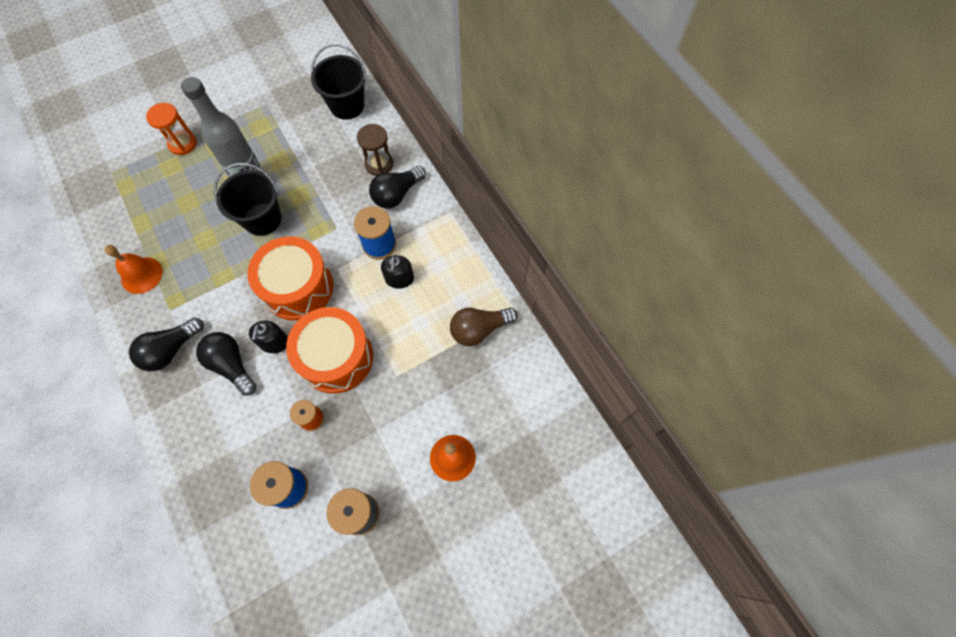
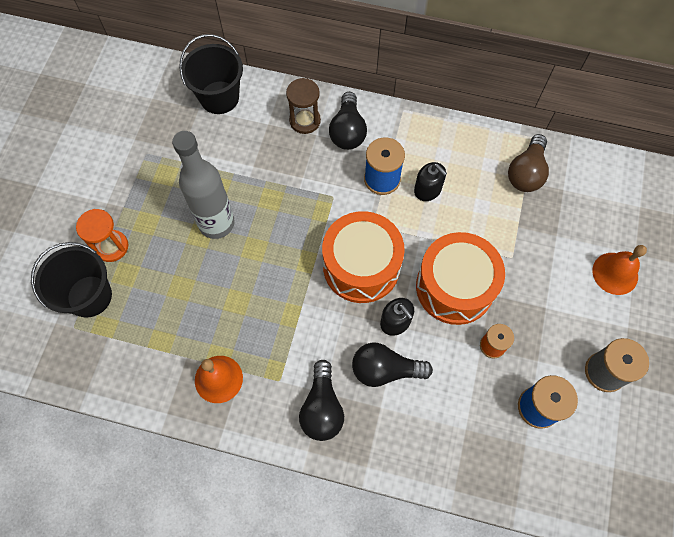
camera: 45 degrees left, 0 degrees up
black bucket [214,163,281,236] -> black bucket moved to [31,242,112,318]

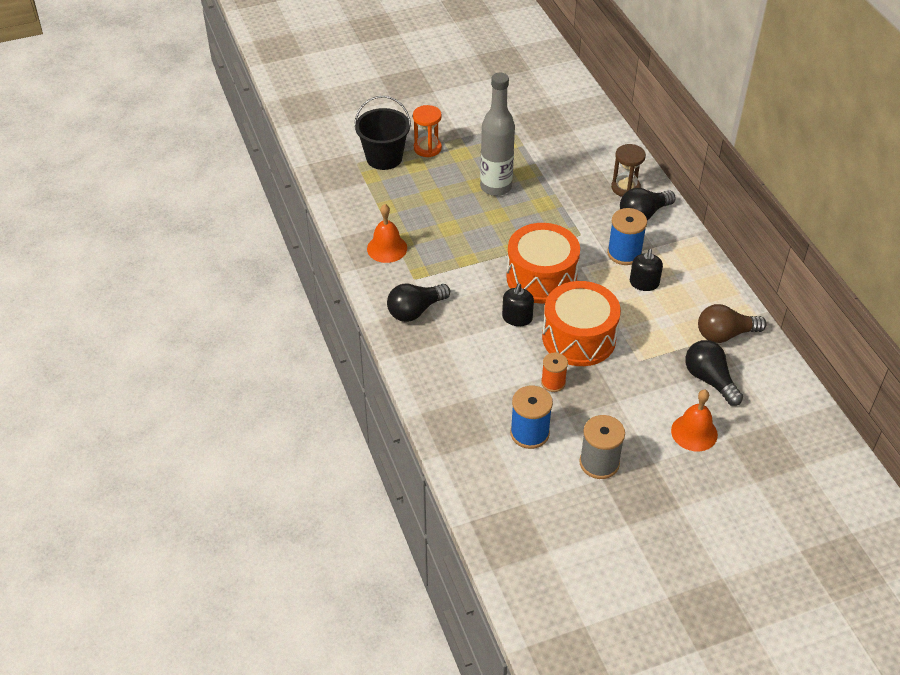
camera: 55 degrees right, 20 degrees down
black bucket [179,34,243,114] -> none
black light bulb [352,342,433,387] -> black light bulb moved to [685,340,743,406]

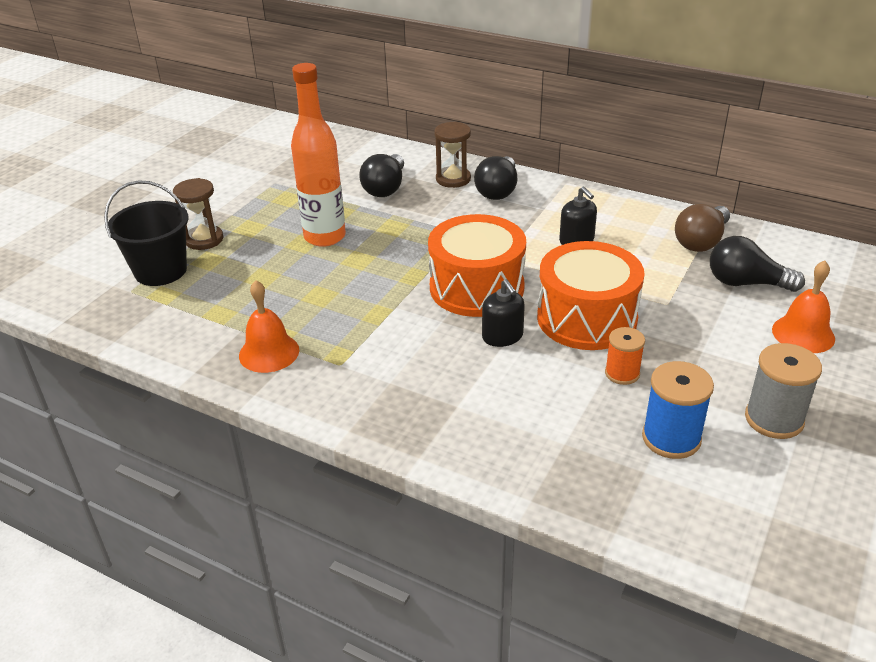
camera: 40 degrees left, 10 degrees down
black light bulb [387,284,450,322] -> black light bulb moved to [359,154,404,197]
orange hourglass [413,105,442,157] -> brown hourglass [173,178,223,250]
grey bottle [480,73,515,196] -> orange bottle [291,63,346,247]
blue spool [607,208,647,265] -> none

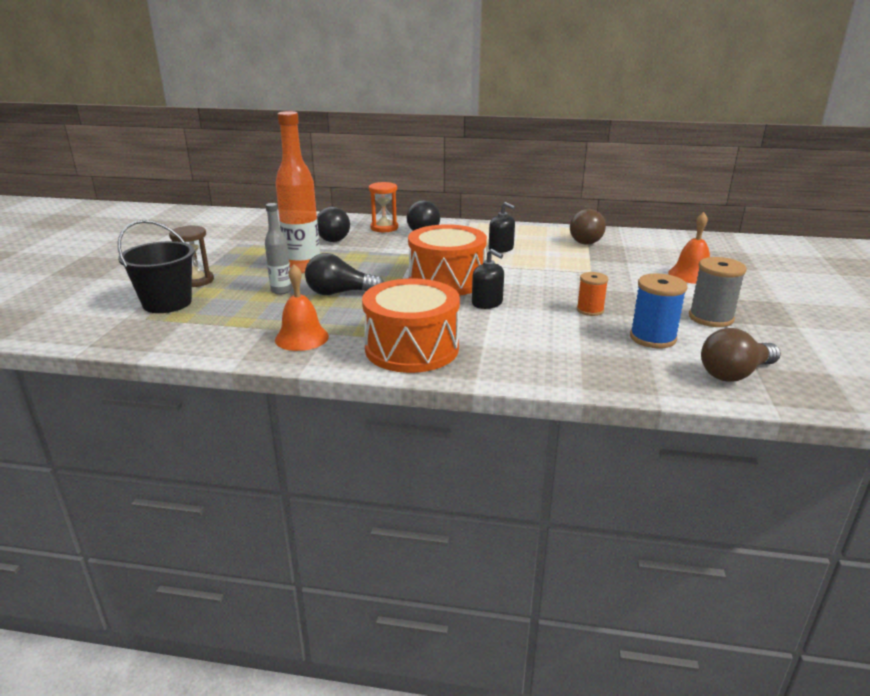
camera: 20 degrees left, 10 degrees down
brown hourglass [434,122,471,188] -> orange hourglass [369,182,398,232]
orange drum [537,241,645,350] -> orange drum moved to [362,279,460,373]
black light bulb [710,236,805,292] -> black light bulb moved to [305,253,384,295]
none -> grey bottle [265,203,292,295]
none -> brown light bulb [701,328,781,382]

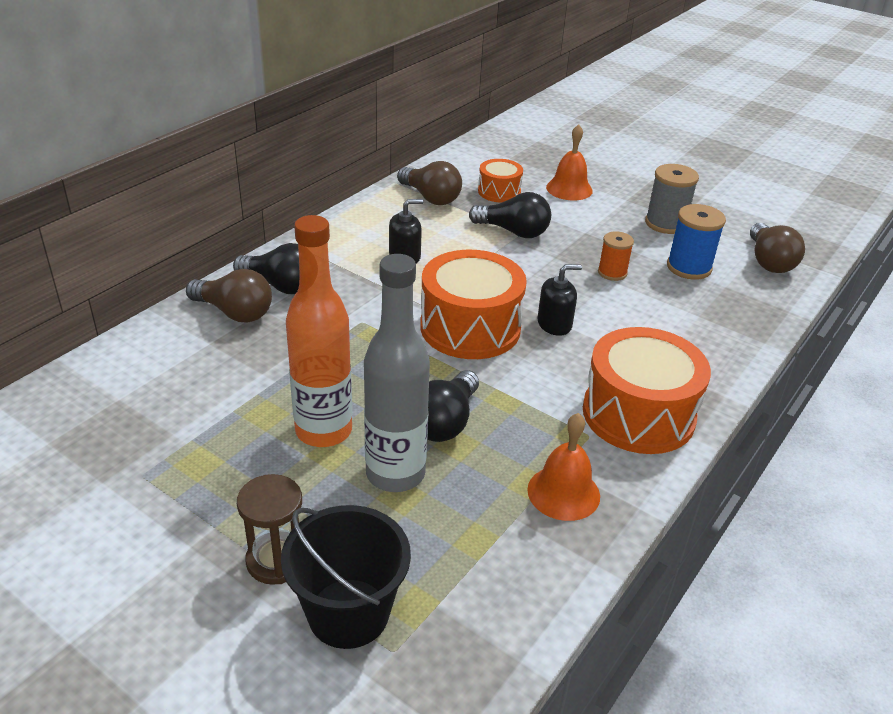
camera: 65 degrees left, 10 degrees up
grey bottle [265,203,292,295] -> grey bottle [364,254,430,492], size x1.82
black light bulb [317,207,350,242] -> black light bulb moved to [469,192,551,238]
orange hourglass [369,182,398,232] -> brown light bulb [186,269,272,322]
none -> orange drum [478,159,523,202]

